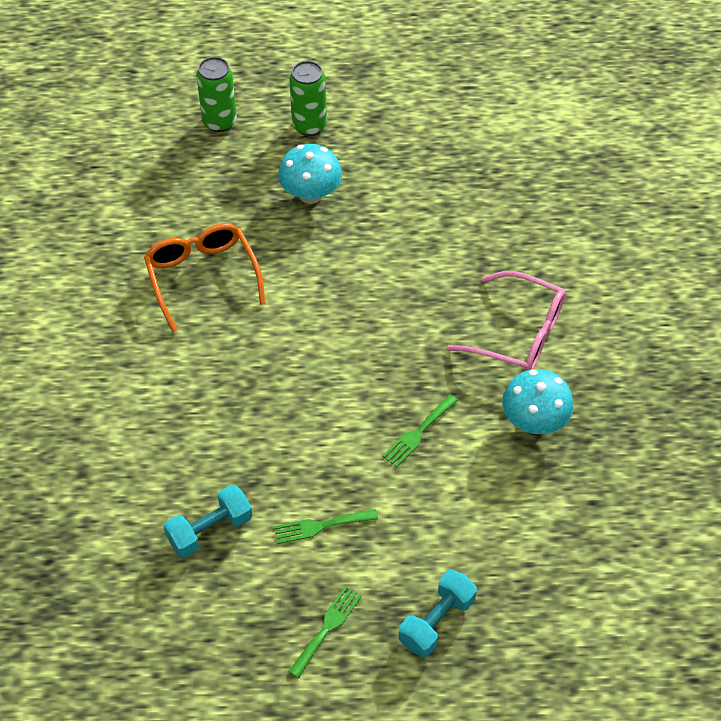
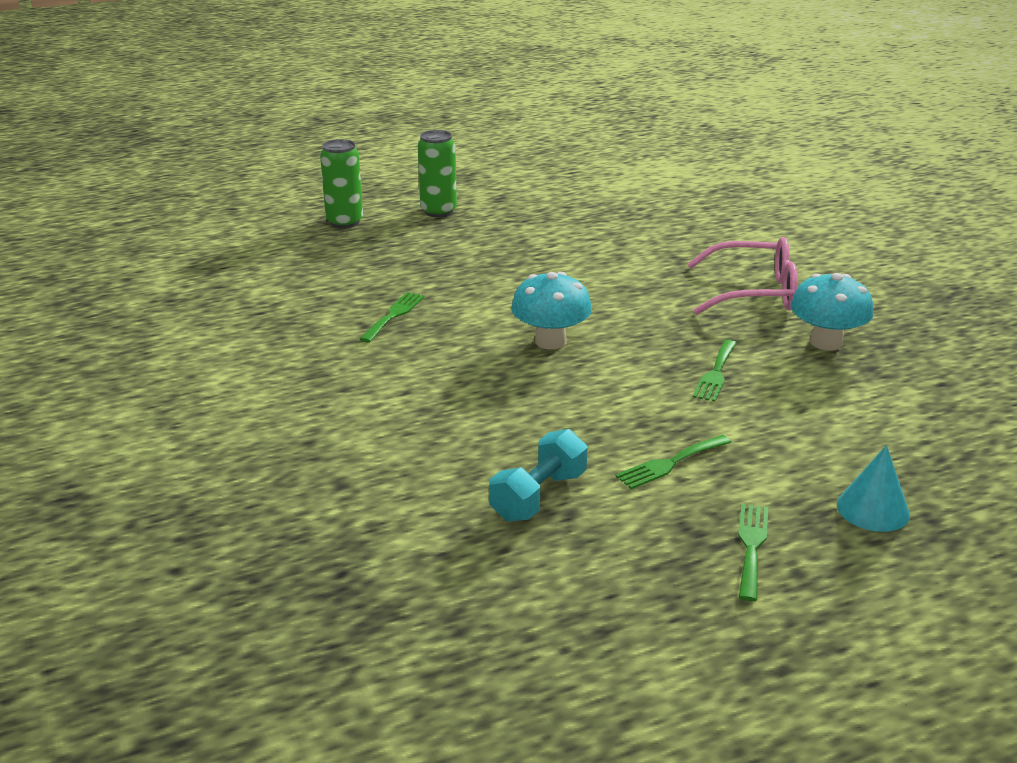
camera: 20 degrees left, 25 degrees down
orange glasses [144,223,266,332] -> green fork [360,292,425,342]
turquoise mushroom [278,144,342,204] -> turquoise mushroom moved to [511,272,592,349]
turquoise dumbbell [398,570,477,657] -> turquoise cone [837,445,910,532]

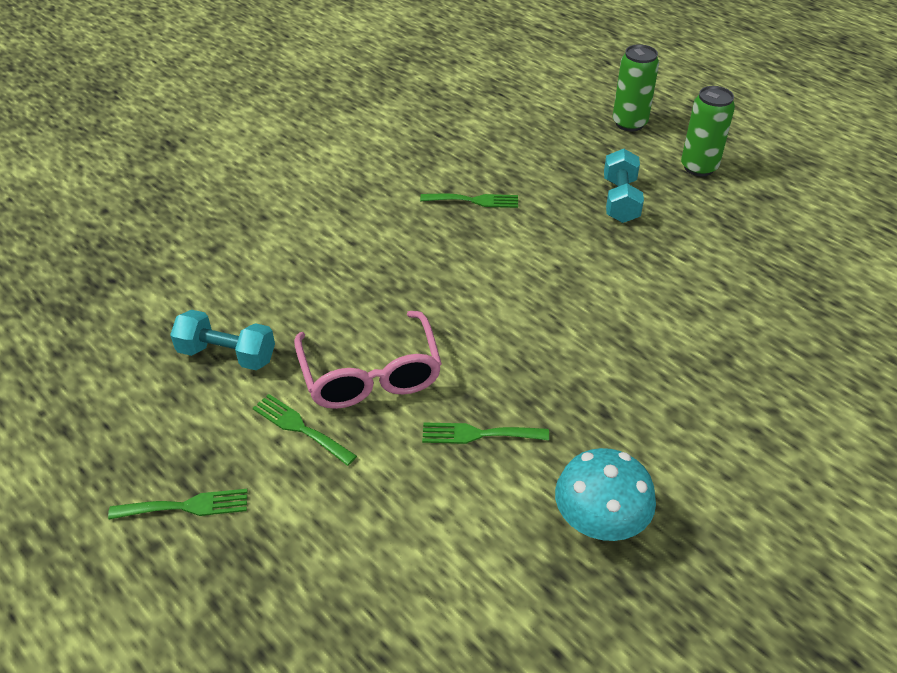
camera: 70 degrees right, 15 degrees up
turquoise mushroom [511,272,592,349] -> none
pink glasses [687,237,798,314] -> pink glasses moved to [294,311,442,409]
turquoise cone [837,445,910,532] -> none
none -> turquoise dumbbell [604,149,644,223]

